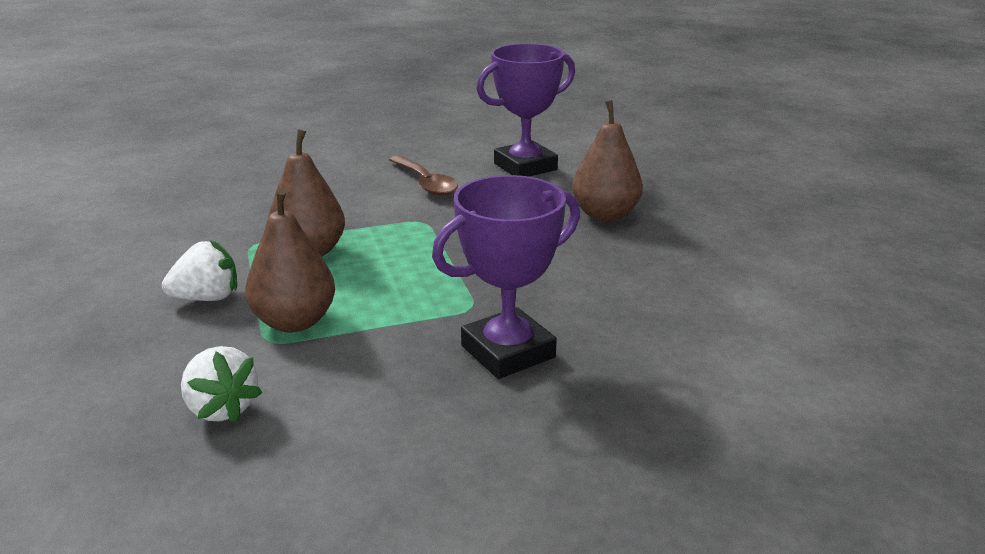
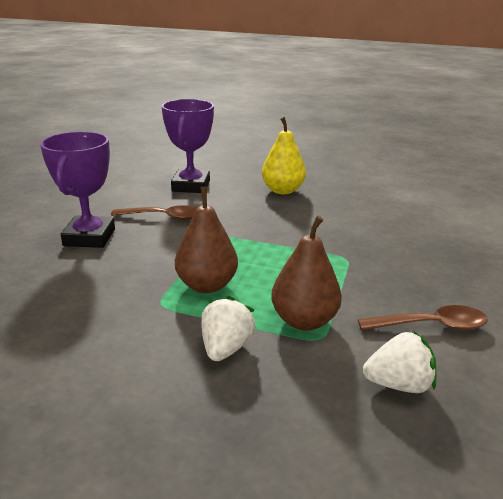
camera: 55 degrees left, 0 degrees up
purple trophy [432,175,580,379] -> purple trophy moved to [40,131,115,248]
brown pear [572,100,643,222] -> yellow pear [262,117,306,194]
none -> brown spoon [358,305,488,330]

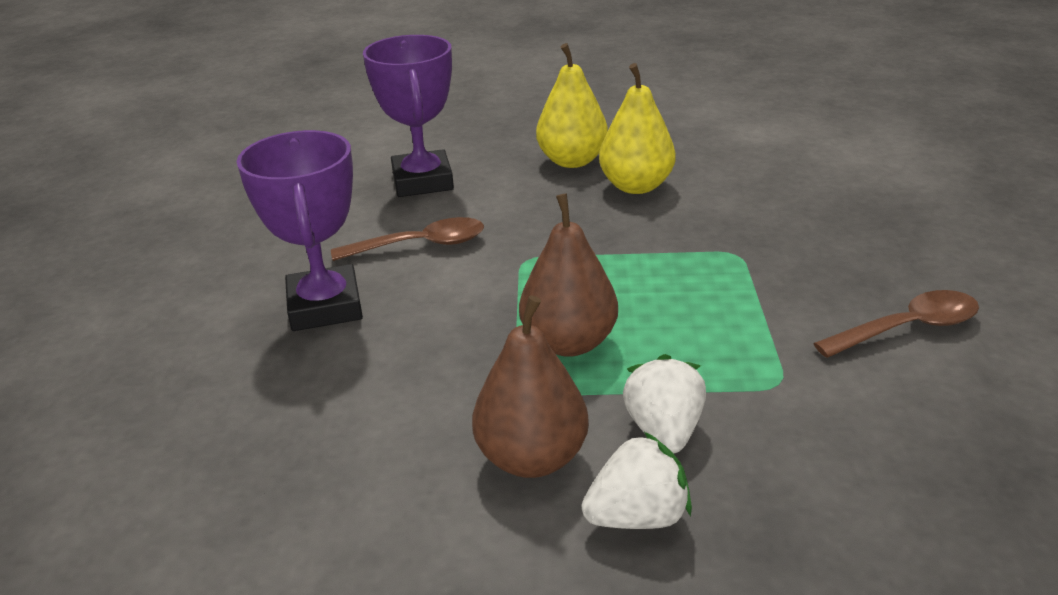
camera: 15 degrees left, 5 degrees up
brown pear [271,216,342,331] -> brown pear moved to [472,295,589,478]
white strawberry [363,331,437,393] -> white strawberry moved to [582,432,692,529]
none -> yellow pear [599,63,676,194]

